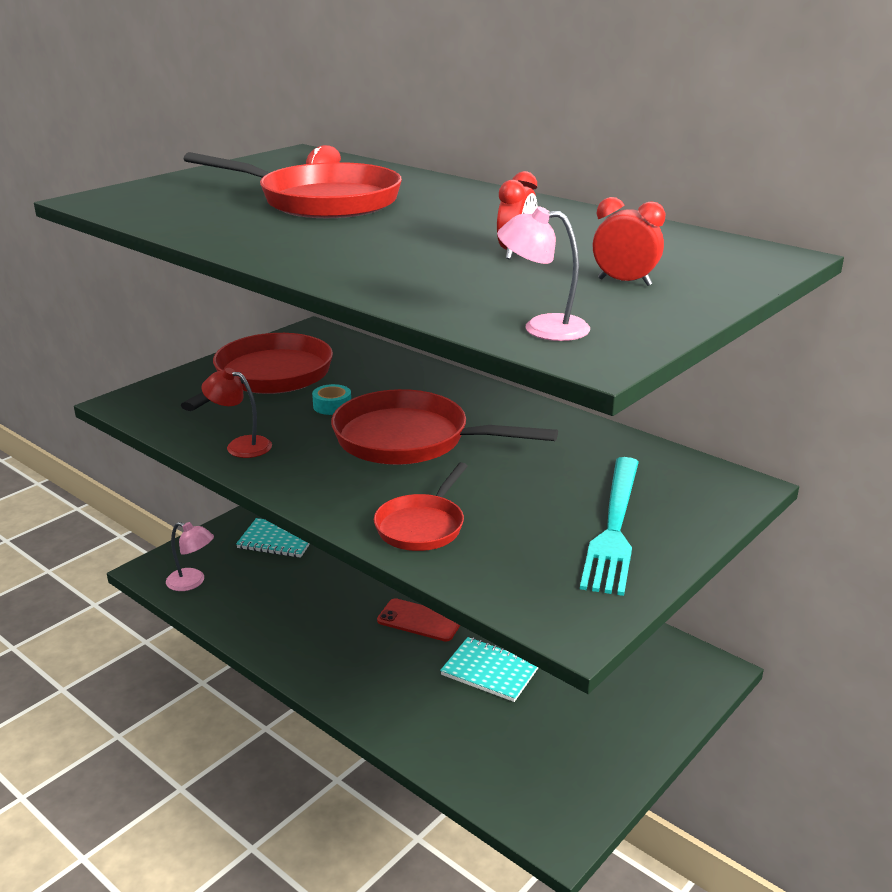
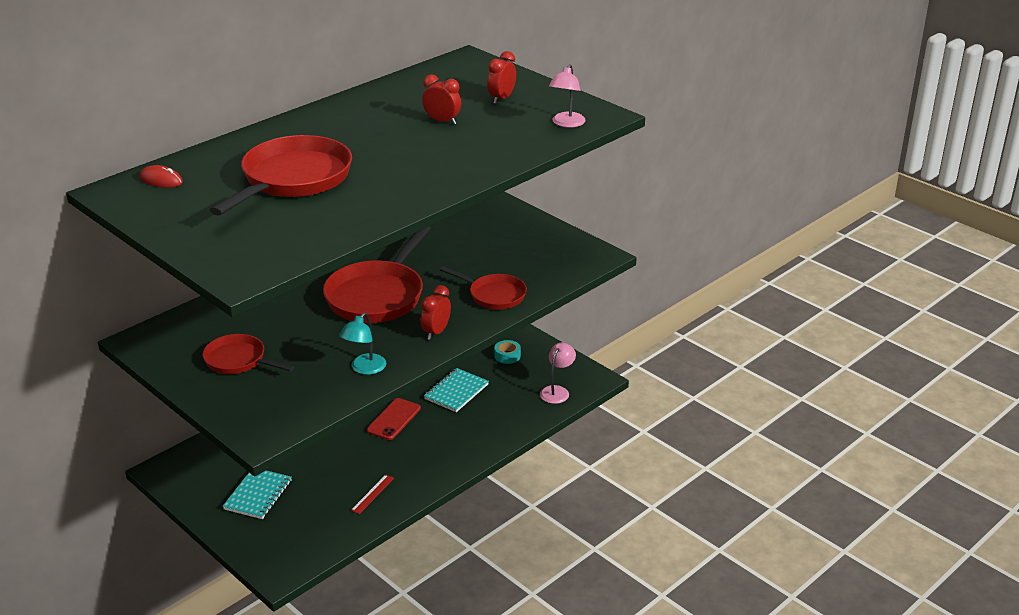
camera: 85 degrees left, 5 degrees up
pink lamp [166,522,214,591] -> pink lamp moved to [540,342,576,404]
red pan [181,333,333,411] -> red pan [203,334,294,374], size x0.57
red lamp [201,368,272,458] -> turquoise lamp [339,313,386,375]
turquoise tape [312,384,351,415] -> turquoise tape moved to [494,340,521,364]
turquoise fork [580,457,639,596] -> none
none -> red ruler [351,475,394,514]
none -> red clock [420,285,451,340]

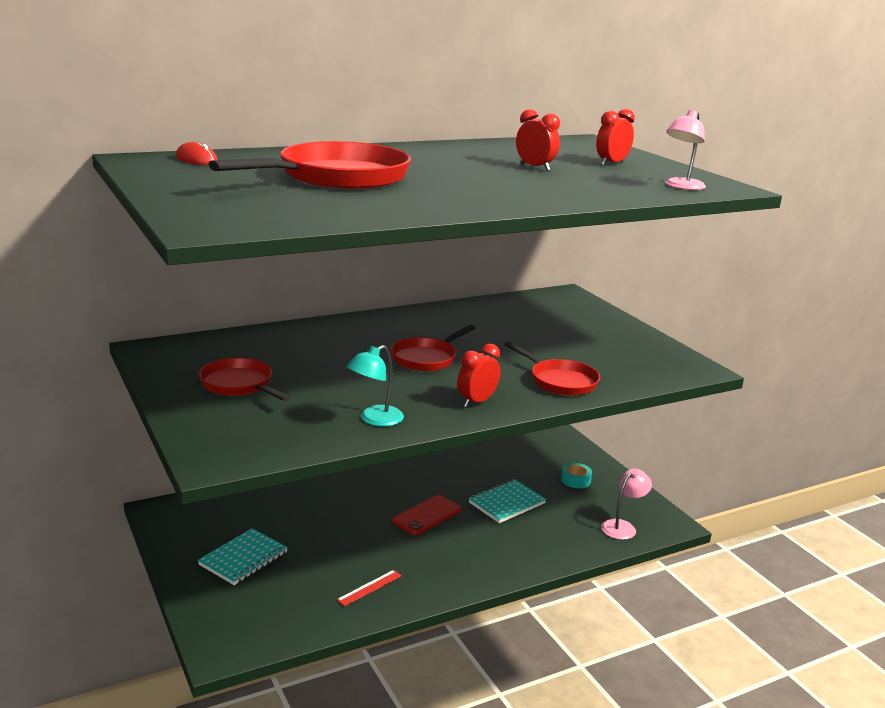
camera: 15 degrees right, 10 degrees down
red pan [323,226,431,323] -> red pan [391,325,475,371], size x0.57

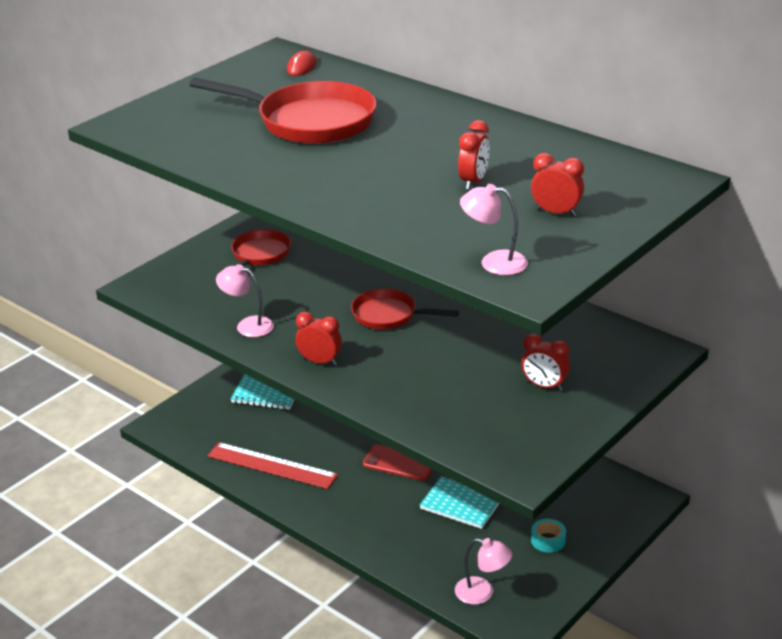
camera: 70 degrees right, 10 degrees up
red ruler [337,570,402,606] -> red ruler [208,442,338,489], size x2.07
turquoise lamp [346,345,404,427] -> pink lamp [216,264,274,337]
red pan [504,341,600,396] -> none
none -> red clock [521,334,570,391]

